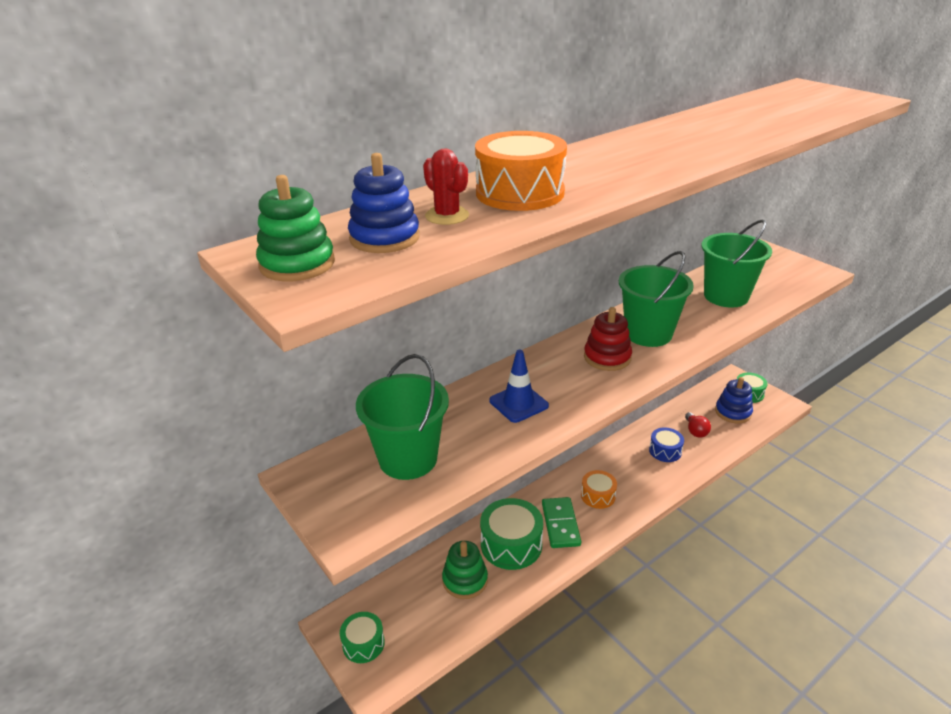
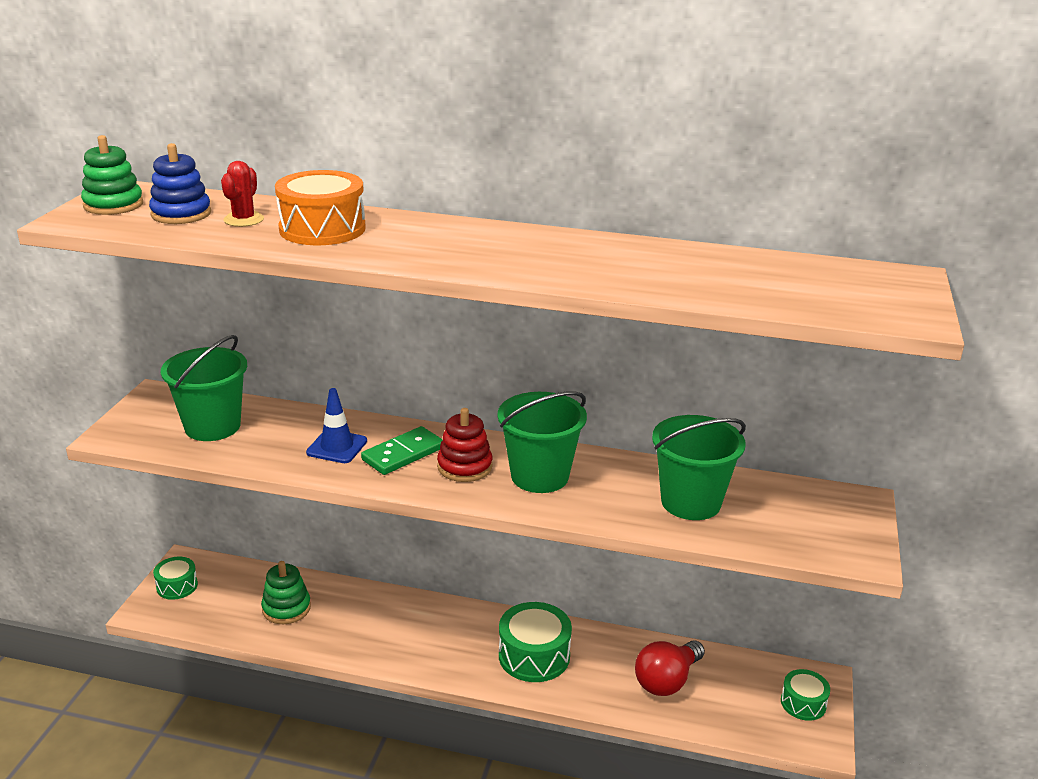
camera: 50 degrees right, 5 degrees down
green drum [480,498,543,570] -> green drum moved to [499,602,572,682]
green domino [542,497,581,548] -> green domino moved to [361,426,443,475]
orange drum [581,470,617,509] -> none
blue drum [649,428,684,462] -> none
red light bulb [685,412,711,438] -> red light bulb [635,641,705,696], size x1.71
blue stacking toy [715,377,753,423] -> none

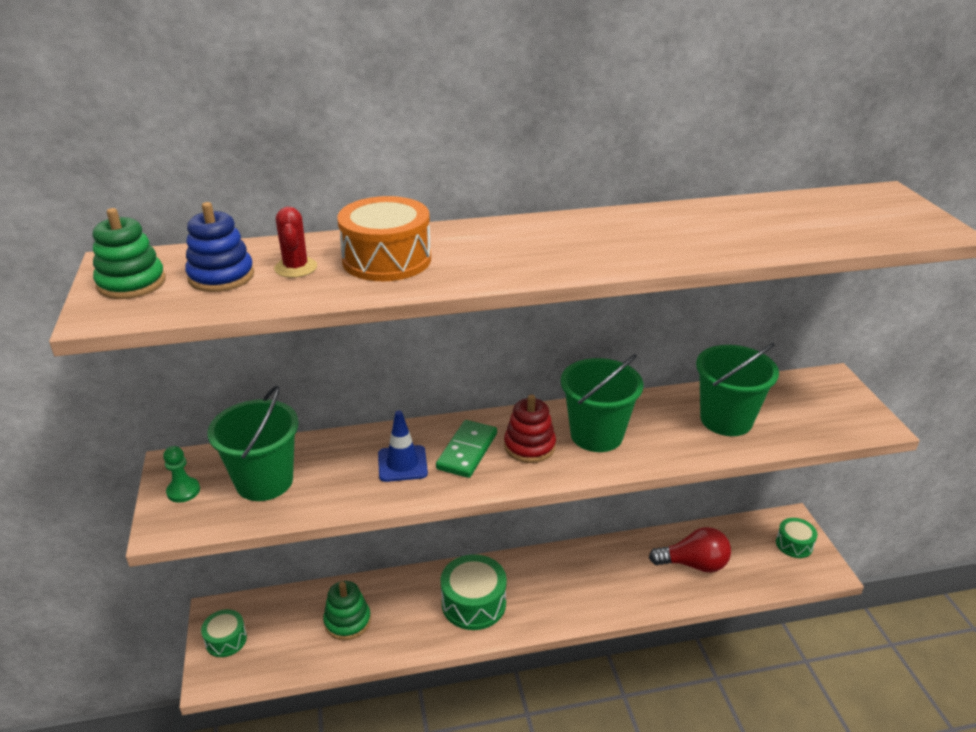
camera: 25 degrees left, 5 degrees up
green drum [499,602,572,682] -> green drum moved to [441,554,507,630]
red light bulb [635,641,705,696] -> red light bulb turned 105 degrees counterclockwise [649,527,731,573]
none -> green pawn [163,446,200,503]

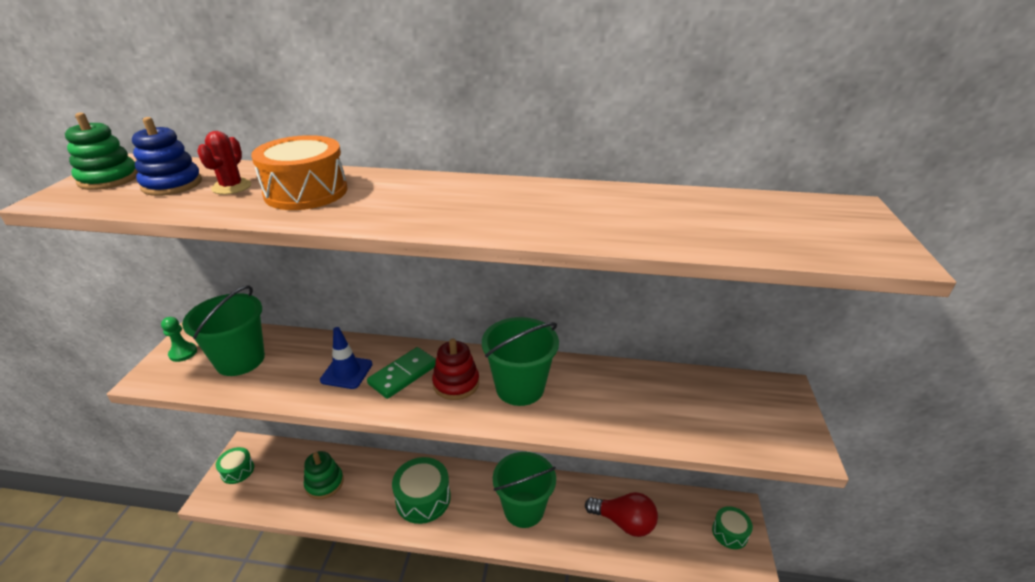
camera: 20 degrees right, 0 degrees up
green bucket [696,343,779,436] -> green bucket moved to [493,452,556,528]

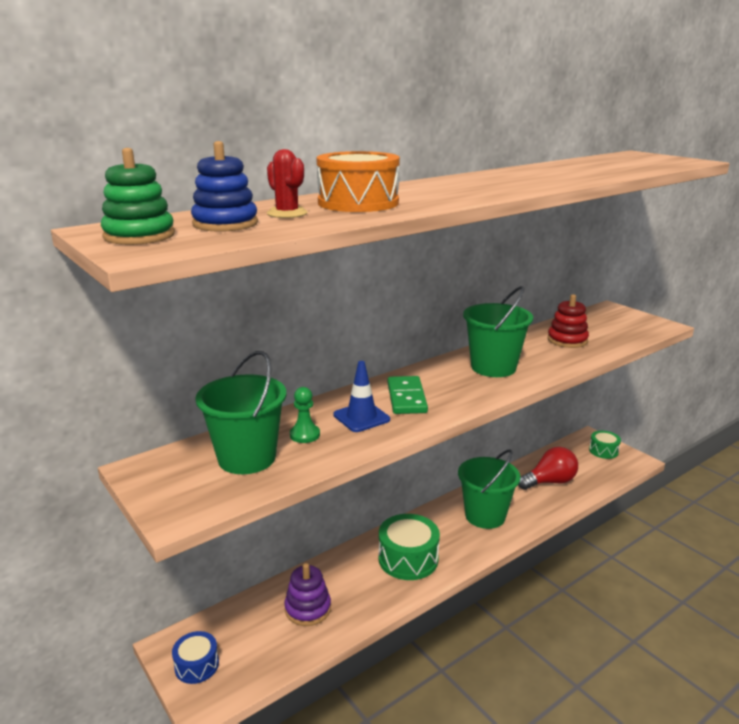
camera: 45 degrees left, 10 degrees down
green pawn [161,317,197,362] -> green pawn moved to [290,387,320,443]
green drum [216,447,254,484] -> blue drum [172,631,219,684]
green stacking toy [304,451,344,499] -> purple stacking toy [284,563,331,626]
red stacking toy [432,338,479,400] -> red stacking toy moved to [548,294,589,348]

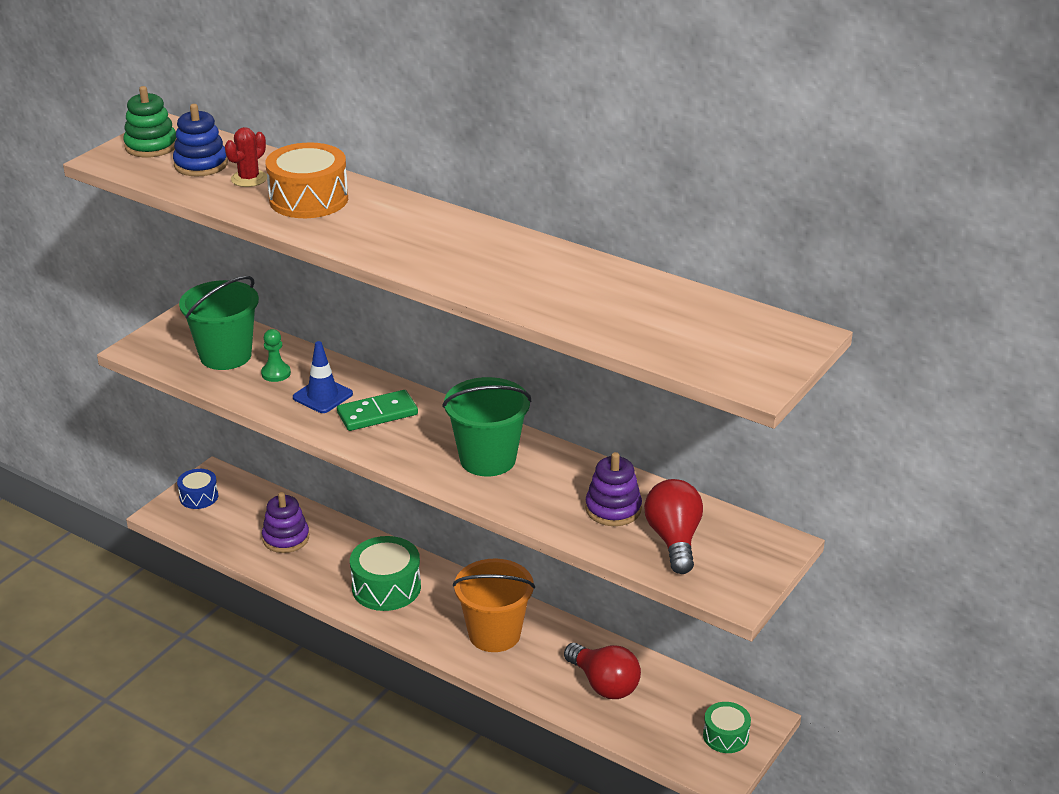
camera: 70 degrees right, 10 degrees up
green bucket [458,449,520,529] -> orange bucket [453,559,535,652]
red stacking toy [548,294,589,348] -> purple stacking toy [585,452,642,526]
none -> red light bulb [644,479,703,574]

